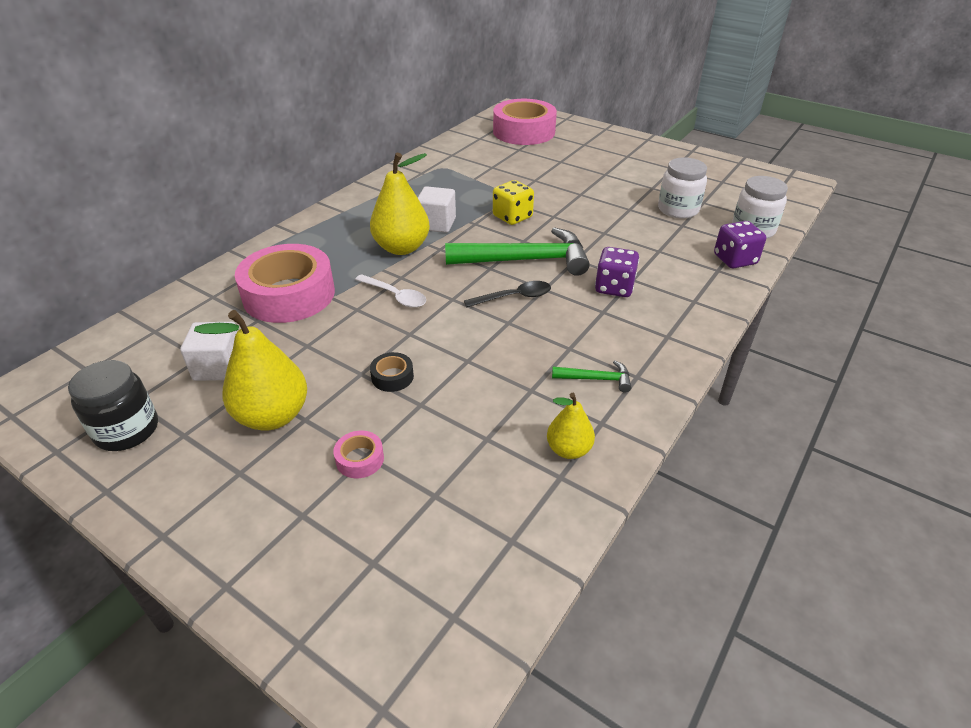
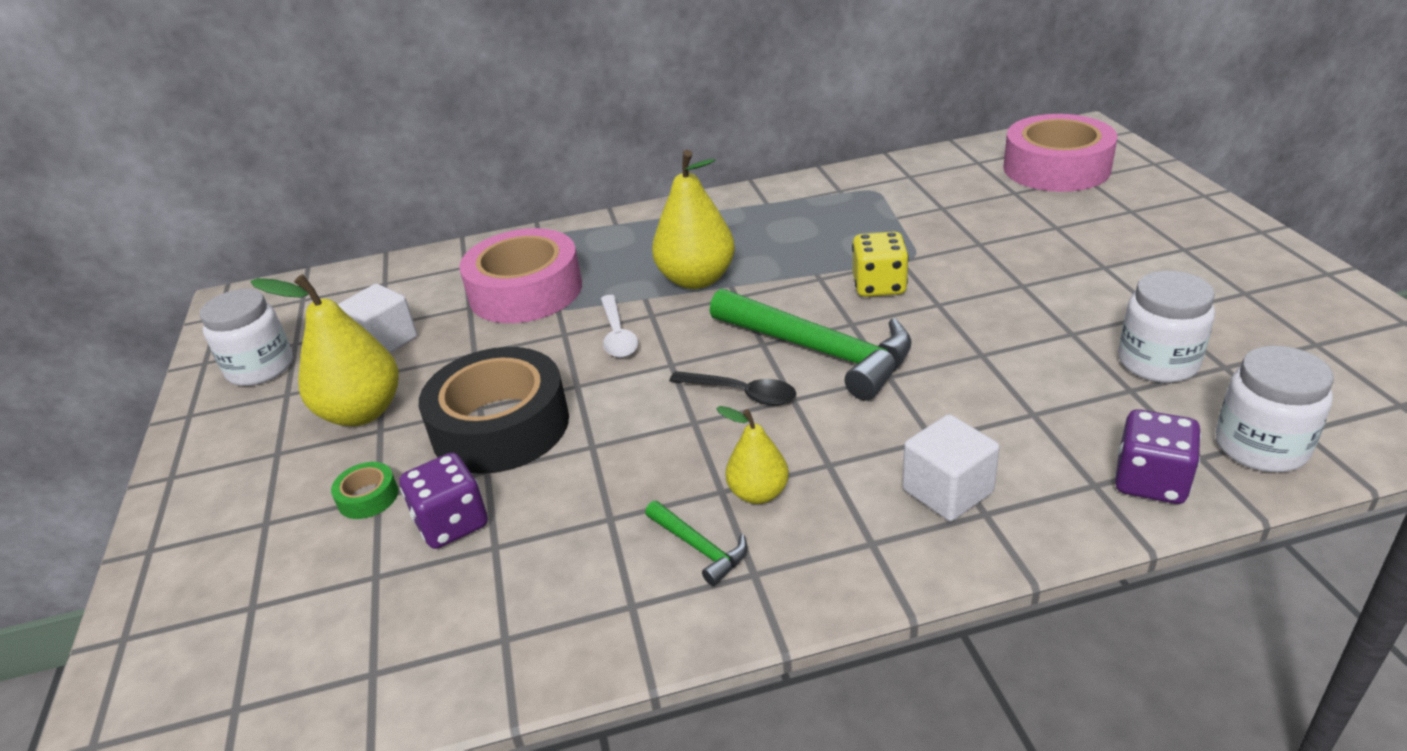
camera: 45 degrees right, 5 degrees down
black jar [68,360,158,451] -> white jar [200,289,293,386]
pink tape [333,431,384,478] -> green tape [331,462,398,519]
black tape [370,352,414,392] -> black tape [419,347,569,474], size x2.48
white cube [418,186,456,233] -> white cube moved to [902,414,1000,521]
yellow pear [547,393,595,459] -> yellow pear moved to [716,406,789,504]
purple dice [595,247,639,297] -> purple dice moved to [399,453,488,549]

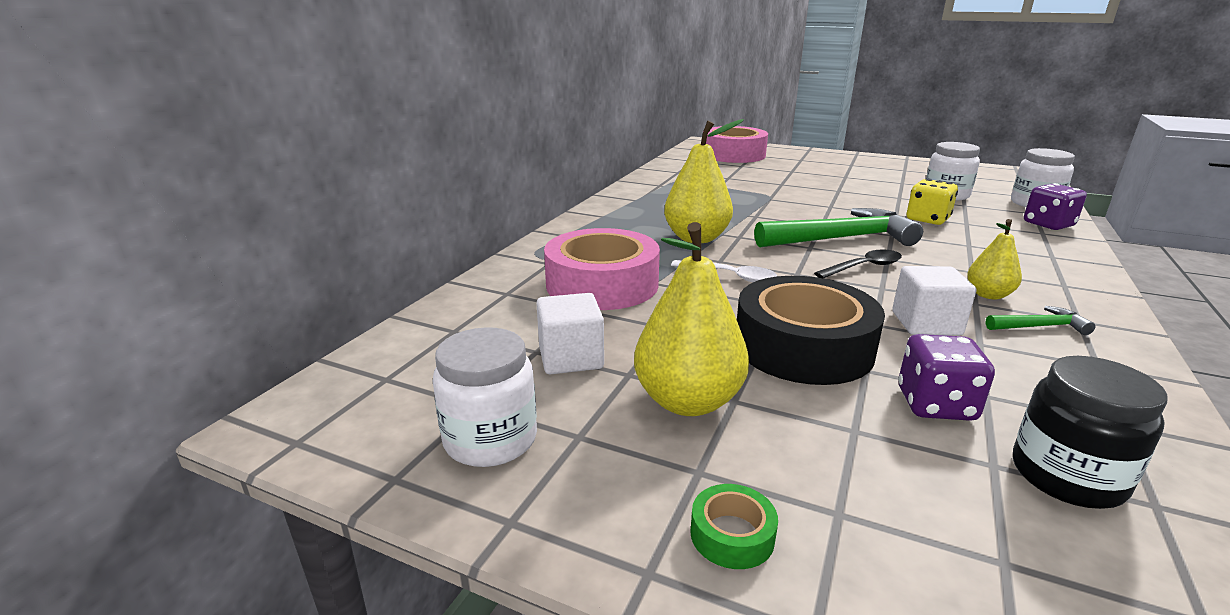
camera: 55 degrees left, 10 degrees down
green tape [331,462,398,519] -> green tape moved to [690,484,778,569]
yellow dice [852,232,909,297] -> yellow dice moved to [907,179,958,225]
white cube [902,414,1000,521] -> white cube moved to [892,266,976,336]
none -> black jar [1013,356,1168,509]

